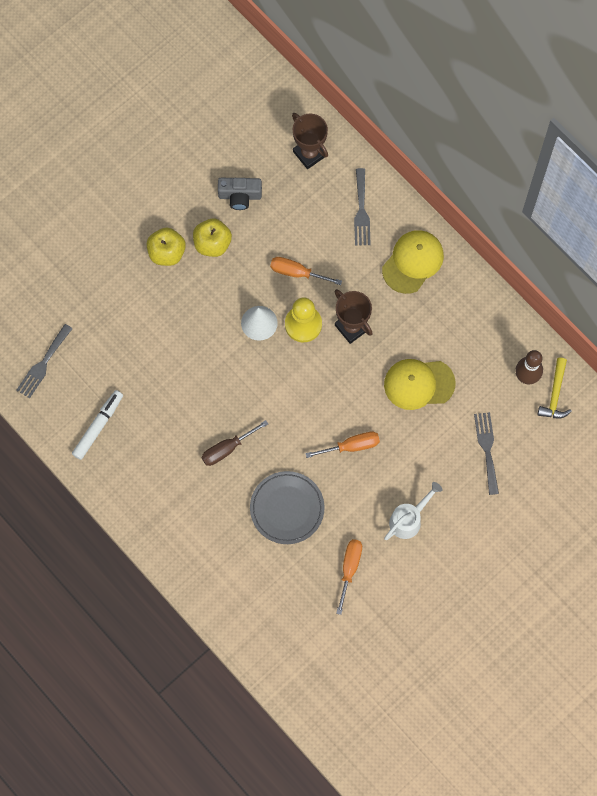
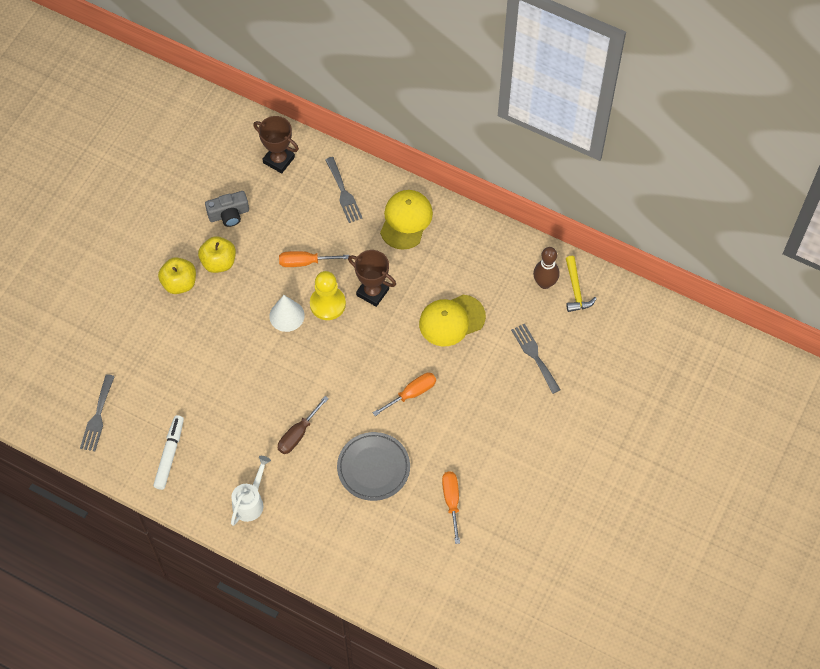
camera: 20 degrees left, 10 degrees down
white watering can [384,482,442,540] -> white watering can moved to [231,456,271,526]

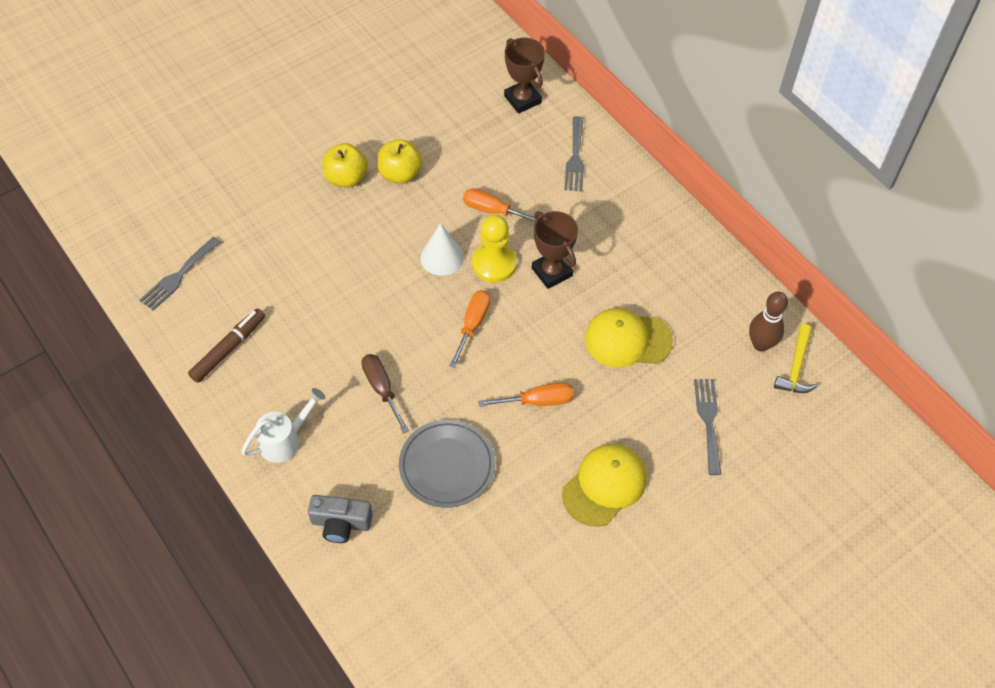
camera: 25 degrees right, 5 degrees down
white marker [153,415,184,490] -> brown marker [188,308,265,383]
grey camera [205,191,249,227] -> grey camera moved to [308,495,373,543]
brown screwdriver [278,396,329,454] -> brown screwdriver turned 90 degrees clockwise [361,354,409,433]
yellow cap [380,190,433,250] -> yellow cap moved to [562,444,647,527]
orange screwdriver [442,471,460,544] -> orange screwdriver moved to [449,290,490,368]

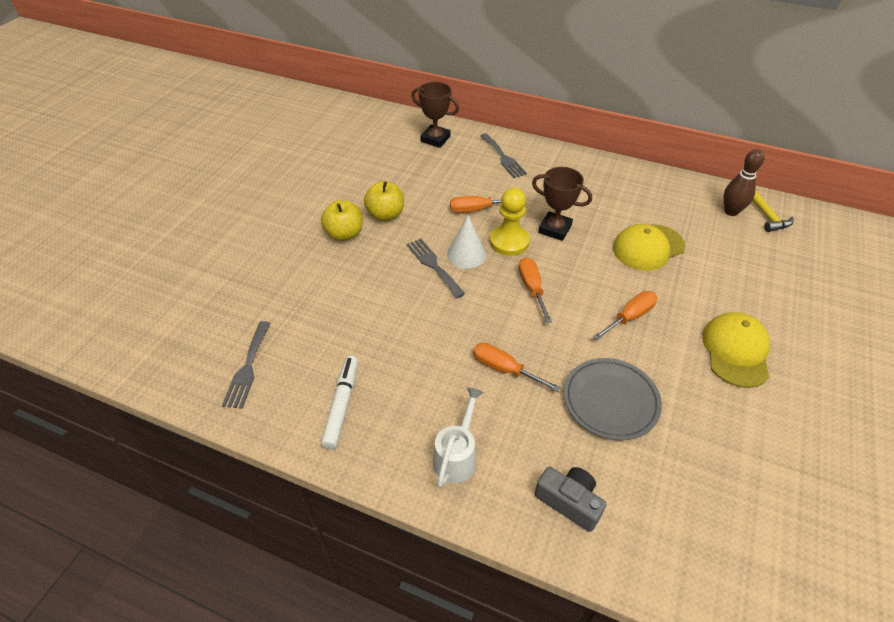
camera: 30 degrees left, 10 degrees down
brown marker [188,308,265,383] -> white marker [321,356,358,449]
grey camera [308,495,373,543] -> grey camera turned 120 degrees counterclockwise [535,467,606,532]
brown screwdriver [361,354,409,433] -> orange screwdriver [473,343,561,392]
grey fork [694,379,721,475] -> grey fork moved to [407,238,465,298]

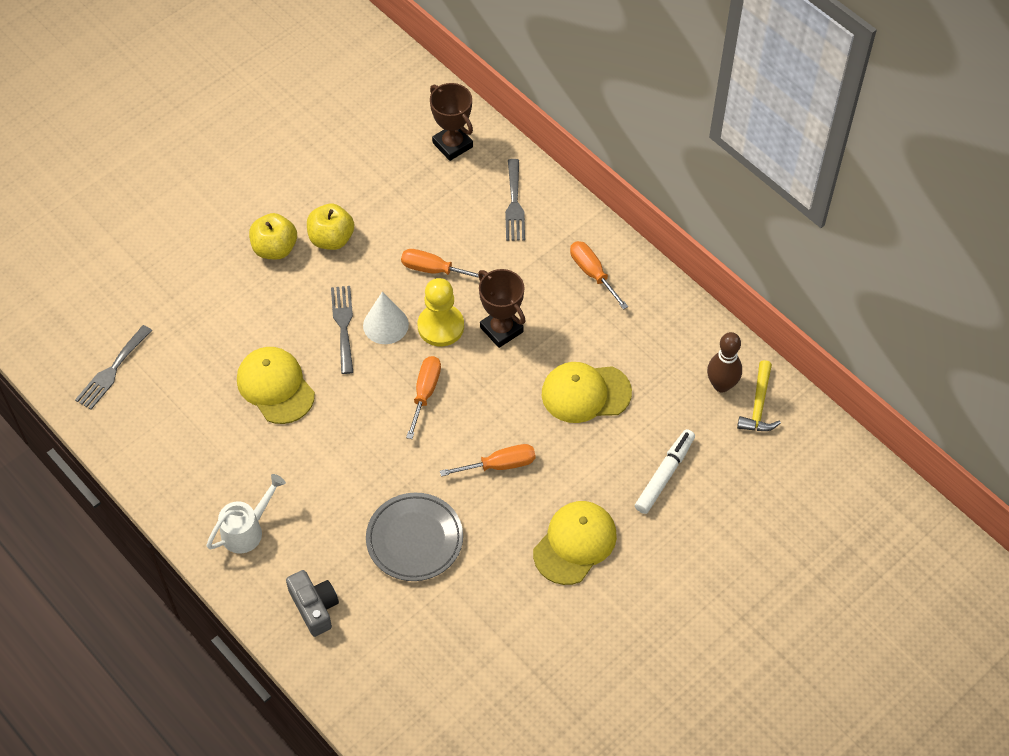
camera: 25 degrees right, 10 degrees up
white marker [321,356,358,449] -> white marker moved to [635,429,695,514]
orange screwdriver [473,343,561,392] -> orange screwdriver moved to [570,241,628,310]
none -> yellow cap [237,347,315,424]

